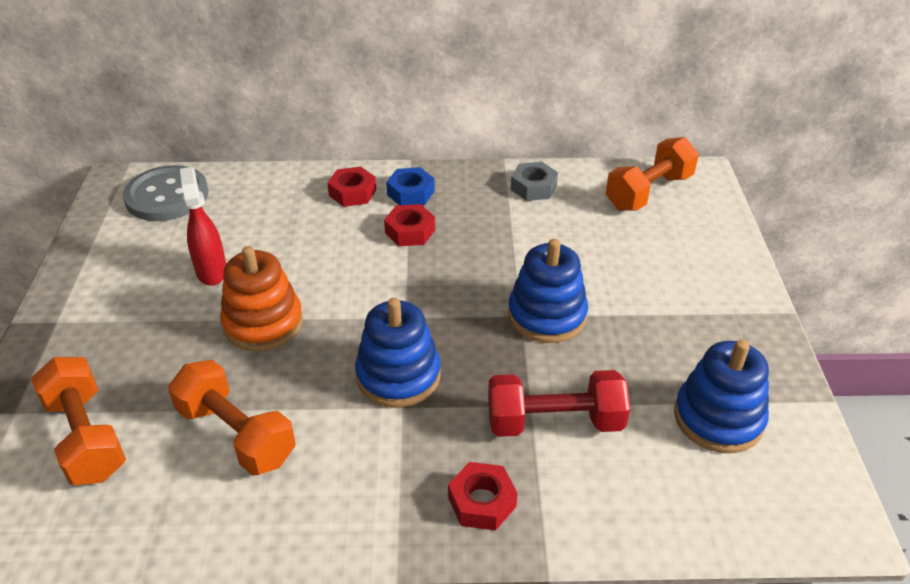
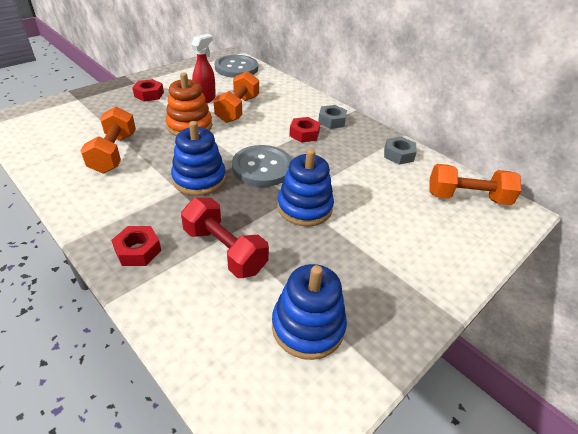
camera: 45 degrees right, 0 degrees up
orange dumbbell [31,357,126,485] -> orange dumbbell moved to [214,71,259,123]
red nut [327,167,376,207] -> red nut moved to [132,79,164,102]
blue nut [386,167,435,205] -> grey nut [318,105,347,129]
none -> grey button [232,145,292,187]

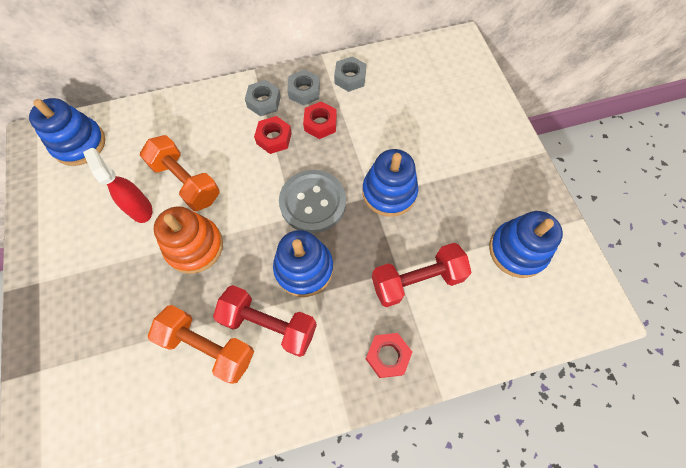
camera: 60 degrees left, 25 degrees up
red nut [132,79,164,102] -> red nut moved to [303,101,337,139]
grey button [215,55,258,78] -> blue stacking toy [29,98,105,166]
orange dumbbell [429,164,521,205] -> none
none -> red dumbbell [213,285,317,357]
none -> grey nut [287,69,320,106]

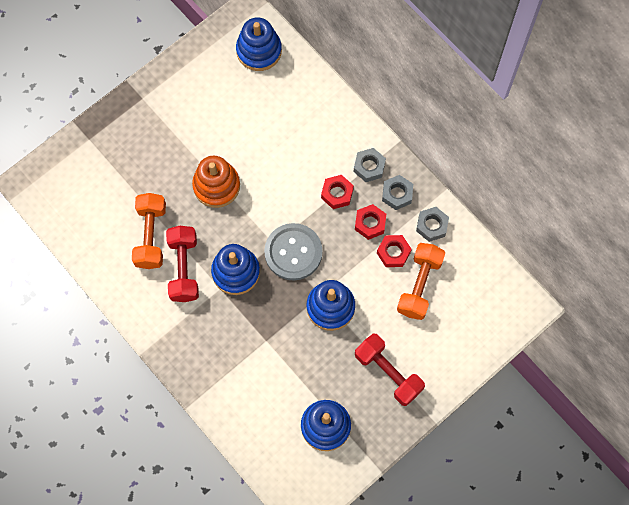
camera: 65 degrees right, 5 degrees up
red spray bottle [83,148,152,223] -> none
orange dumbbell [140,135,220,211] -> orange dumbbell moved to [397,243,445,320]
red nut [366,333,412,378] -> red nut moved to [377,235,412,267]
red dumbbell [372,243,472,307] -> red dumbbell moved to [355,333,425,406]

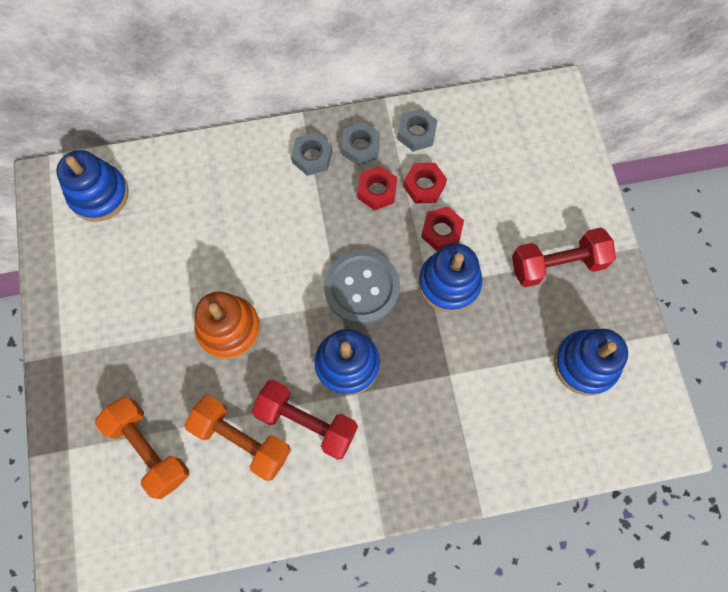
camera: 60 degrees left, 0 degrees up
red nut [321,175,354,209] -> red nut moved to [421,207,464,251]
orange dumbbell [397,243,445,320] -> orange dumbbell moved to [95,396,189,499]

